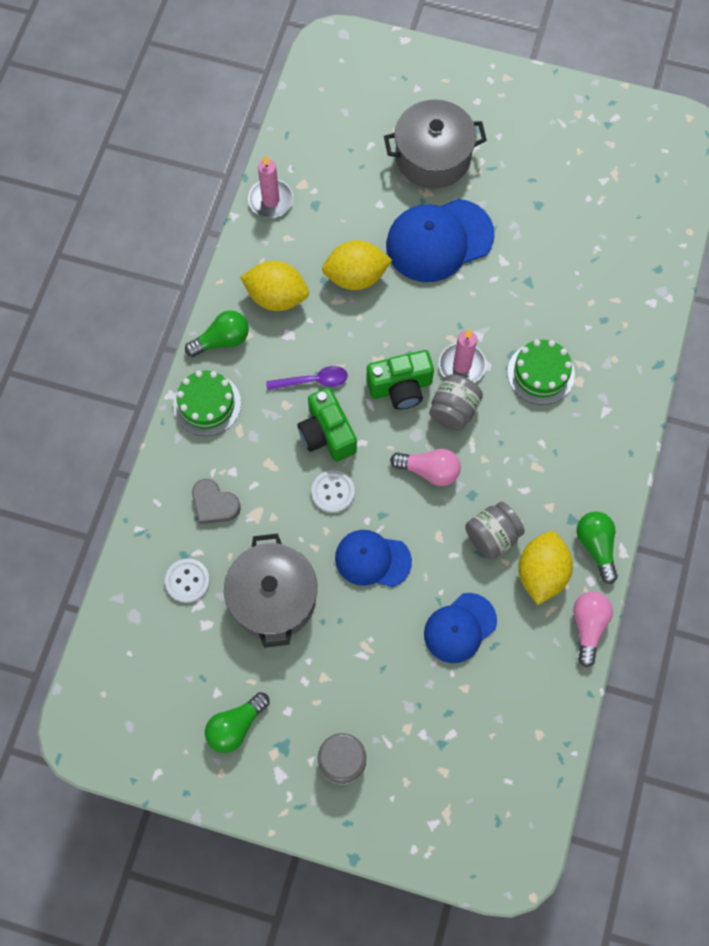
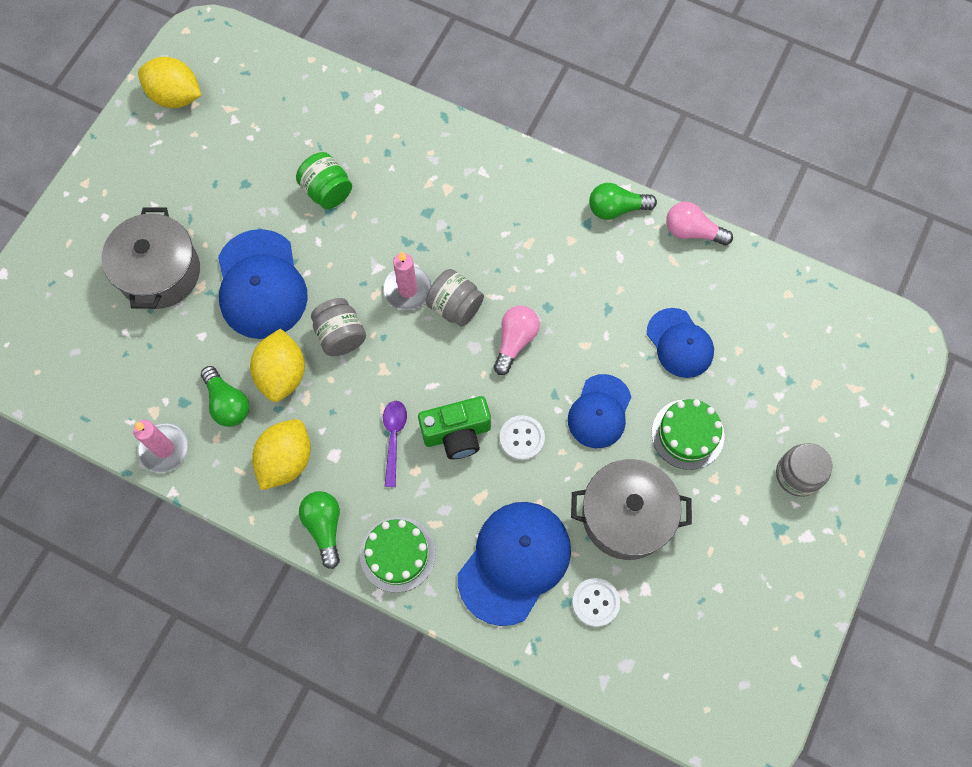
camera: 80 degrees left, 0 degrees up
grey heart [192,479,241,524] -> blue cap [458,502,571,626]
green light bulb [205,692,270,753] -> green light bulb moved to [201,366,249,427]
green camera [366,350,434,410] -> none
grey jar [465,502,525,560] -> grey jar moved to [311,298,366,356]
green cake [507,340,575,405] -> green cake moved to [651,399,724,470]
yellow lemon [518,531,573,605] -> yellow lemon moved to [138,57,201,108]
none -> green jar [296,152,352,209]

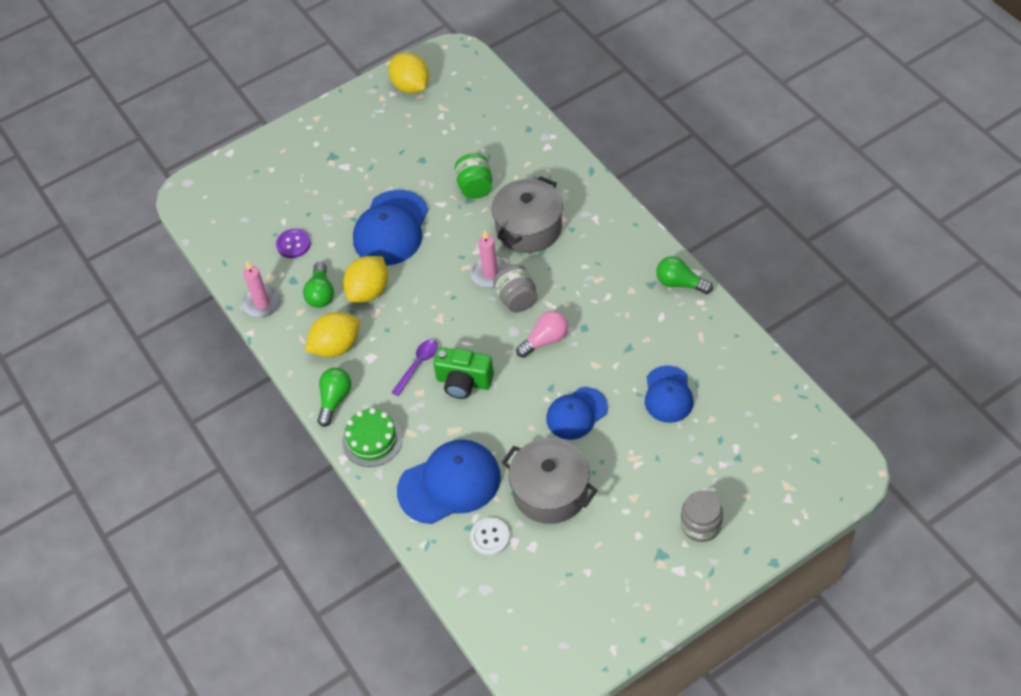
camera: 35 degrees right, 15 degrees down
grey pot [102,207,200,309] -> grey pot moved to [491,176,563,253]
grey jar [311,298,366,356] -> none
white button [500,415,545,460] -> none
green cake [651,399,724,470] -> none
pink light bulb [666,202,733,246] -> none
none -> purple button [276,228,311,258]

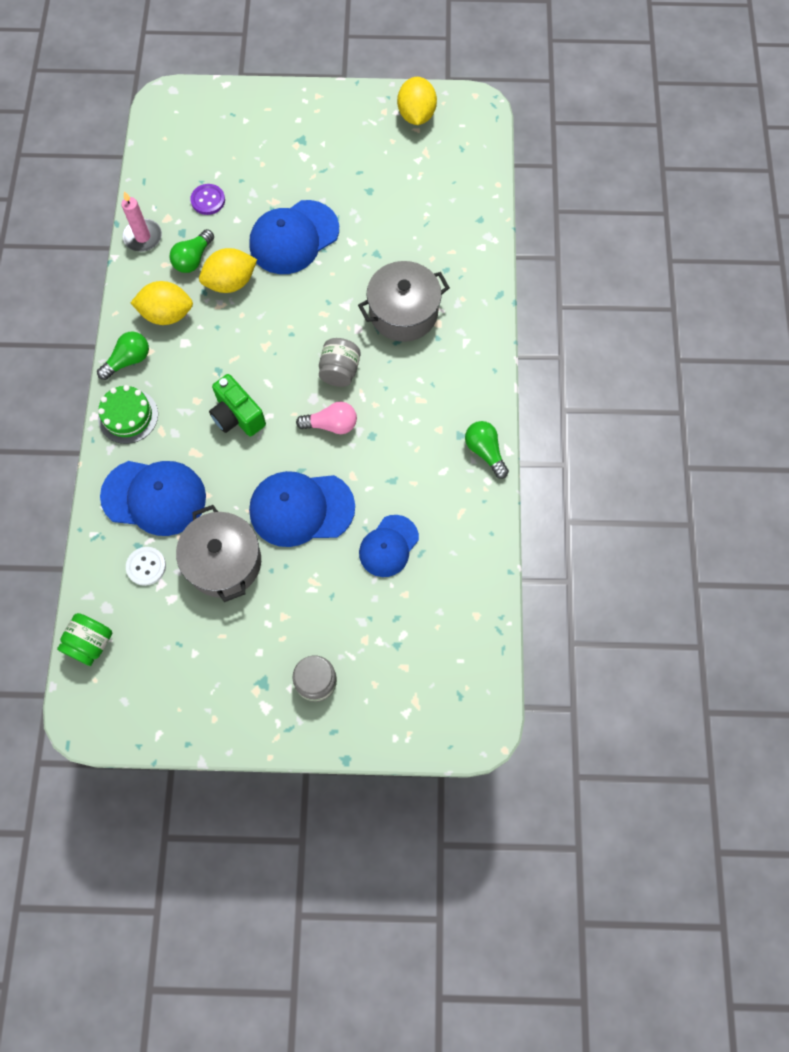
camera: 30 degrees right, 15 degrees up
purple spoon [391,339,438,396] -> none
green jar [455,153,492,199] -> green jar moved to [57,613,112,666]
pink candle [470,230,509,288] -> none
blue cap [546,387,608,440] -> blue cap [249,471,355,547], size x1.57

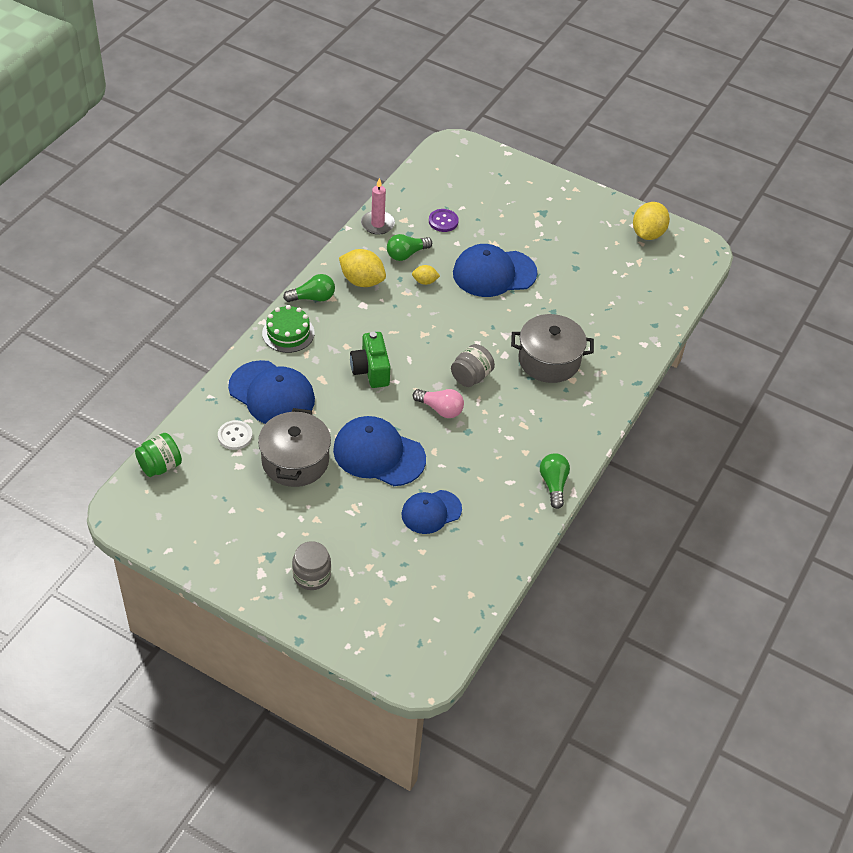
camera: 25 degrees right, 20 degrees down
yellow lemon [199,248,257,293] -> yellow lemon [412,265,440,285], size x0.53

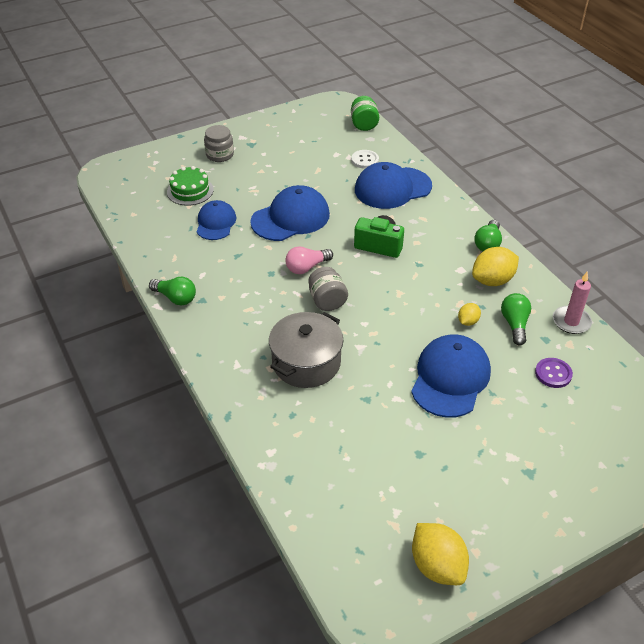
camera: 125 degrees right, 5 degrees down
grey pot [258,408,331,487] -> none
green cake [262,305,314,353] -> green cake moved to [167,166,214,206]

